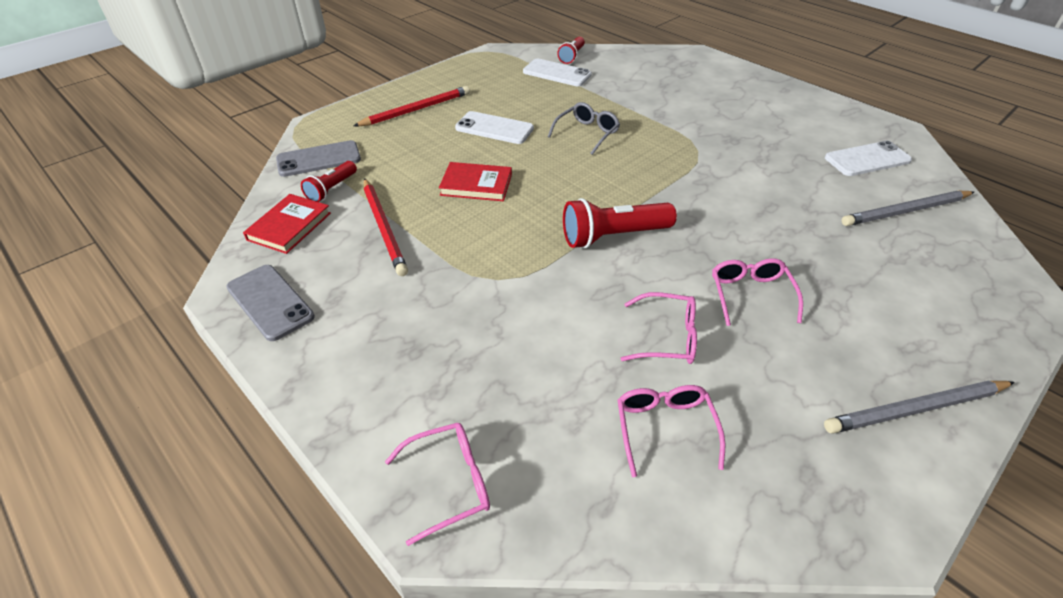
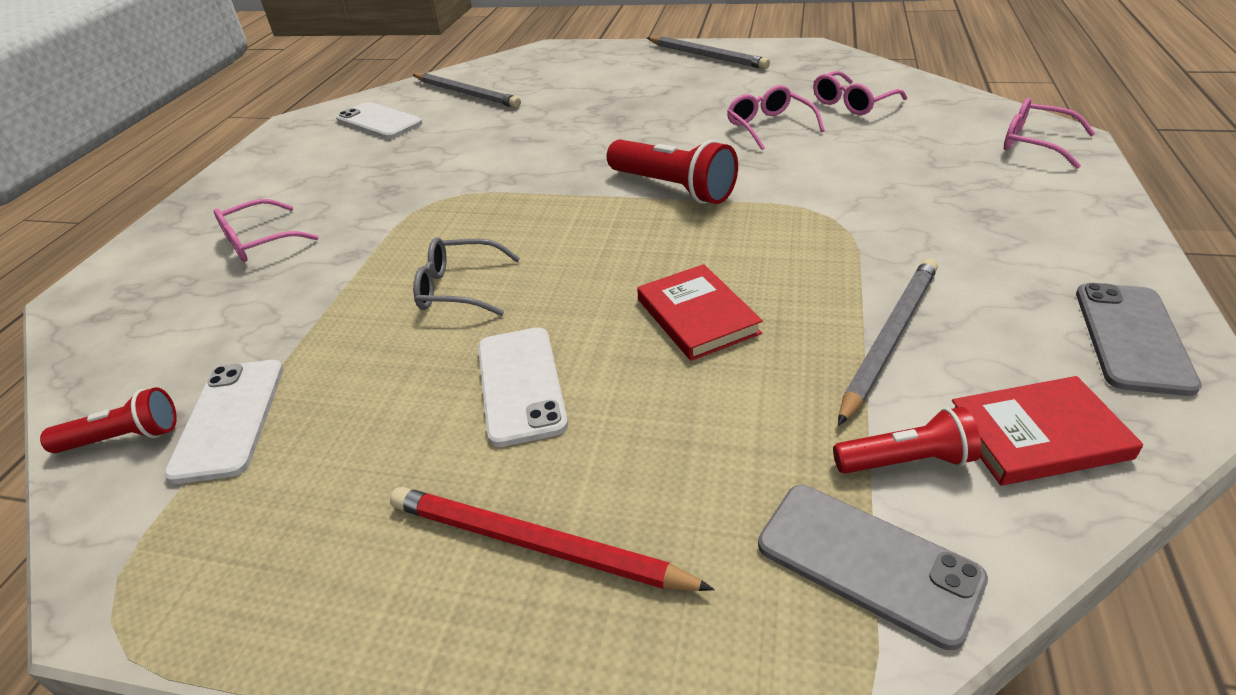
camera: 120 degrees left, 5 degrees down
red pencil [364,178,408,276] -> grey pencil [838,258,938,426]
pink glasses [712,258,803,326] -> pink glasses moved to [214,199,319,262]

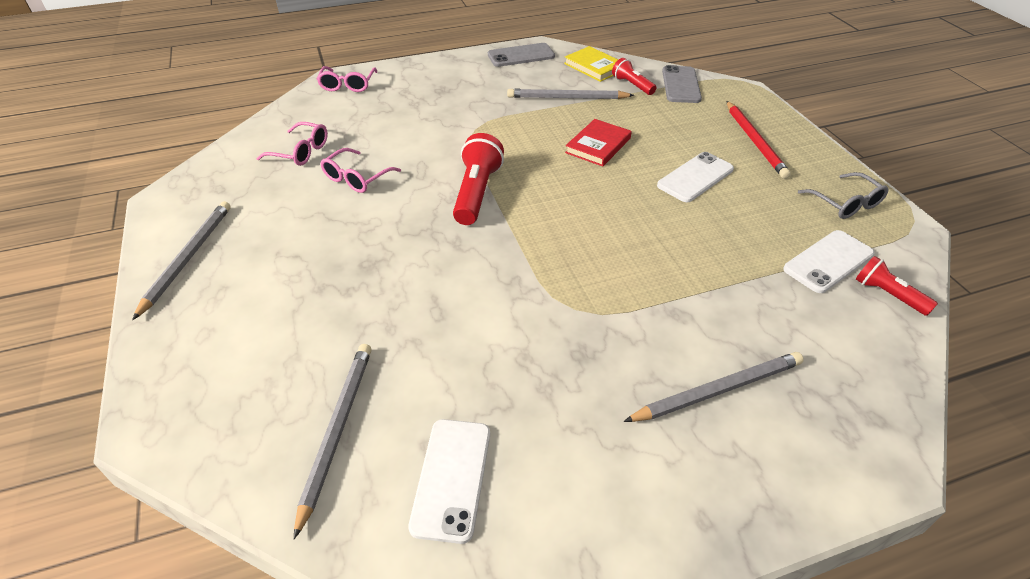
camera: 125 degrees left, 5 degrees up
pink glasses [214,199,319,262] -> grey pencil [624,352,804,422]
grey glasses [413,237,520,316] -> grey glasses moved to [798,172,888,219]
red book [952,376,1143,486] -> yellow book [564,46,618,82]

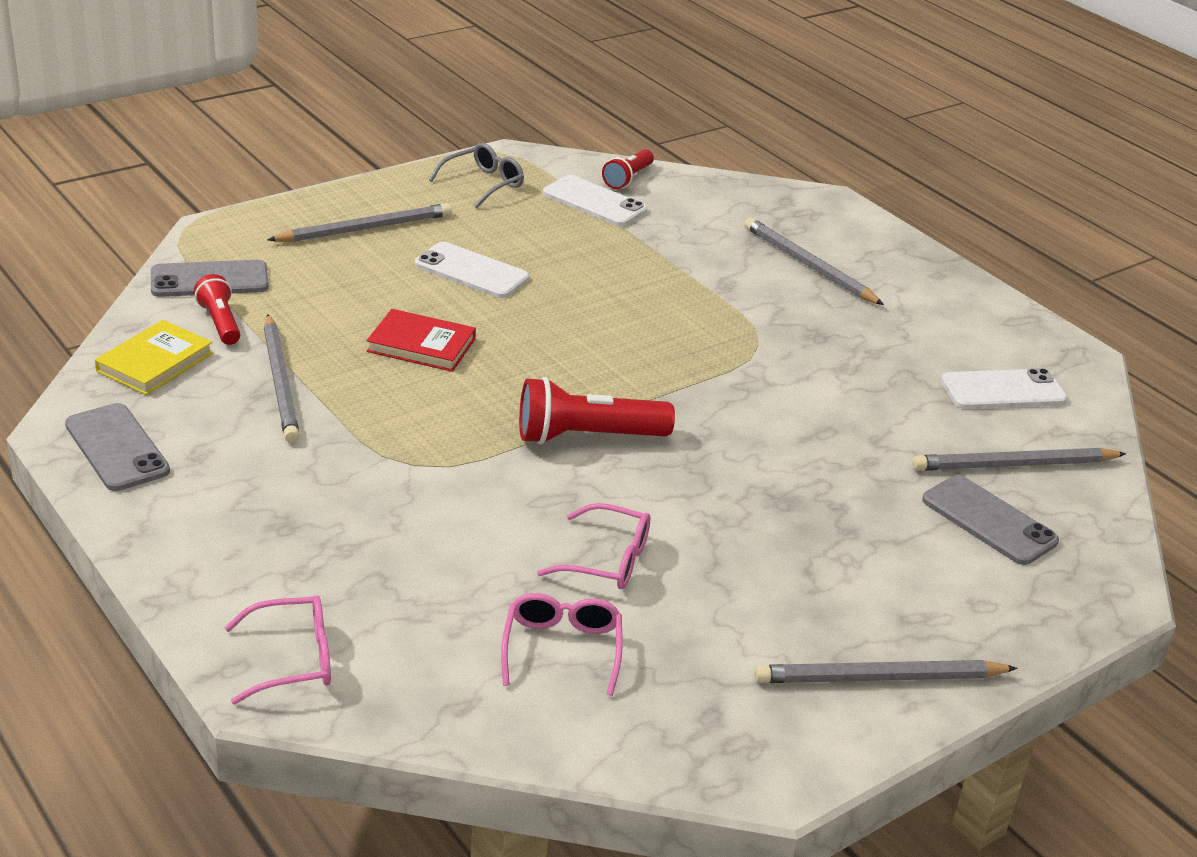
camera: 110 degrees left, 10 degrees down
red flashlight [612,58,657,95] -> red flashlight turned 120 degrees clockwise [194,274,240,345]
red pencil [726,101,791,179] -> grey pencil [267,203,452,242]
none -> grey phone [922,475,1059,565]

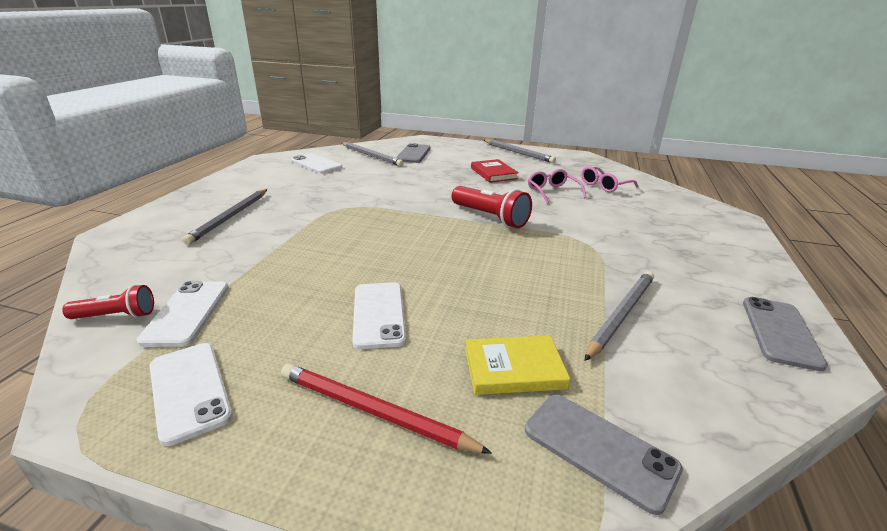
camera: 125 degrees left, 5 degrees down
yellow book [95,320,213,395] -> yellow book moved to [465,335,570,395]
red flashlight [194,274,240,345] -> none
pink glasses [224,595,331,704] -> none
grey pencil [267,203,452,242] -> red pencil [281,364,492,454]
red book [366,309,476,372] -> red book moved to [471,159,519,183]
grey glasses [429,143,524,208] -> white phone [150,343,233,446]

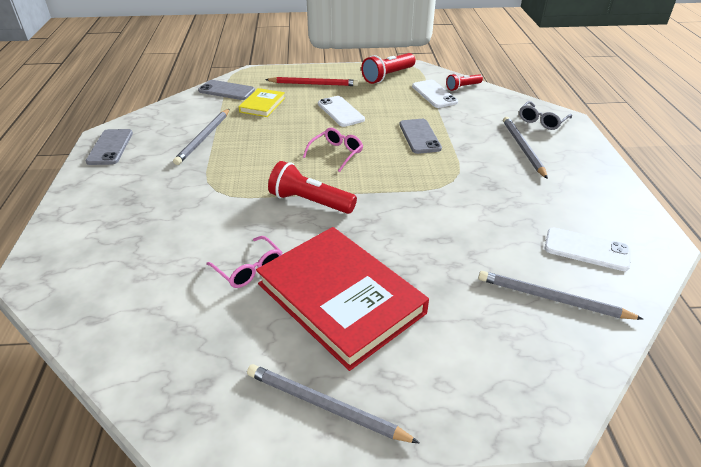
camera: 160 degrees right, 10 degrees up
white phone [150,343,233,446] -> red flashlight [361,53,416,84]
grey phone [396,143,430,163] -> grey phone moved to [399,119,442,154]
yellow book [465,335,570,395] -> yellow book turned 45 degrees counterclockwise [239,88,285,117]
red book [471,159,519,183] -> red book [256,227,429,371], size x2.12
pink glasses [581,166,638,192] -> pink glasses moved to [303,128,363,172]
none -> grey glasses [519,101,572,130]

